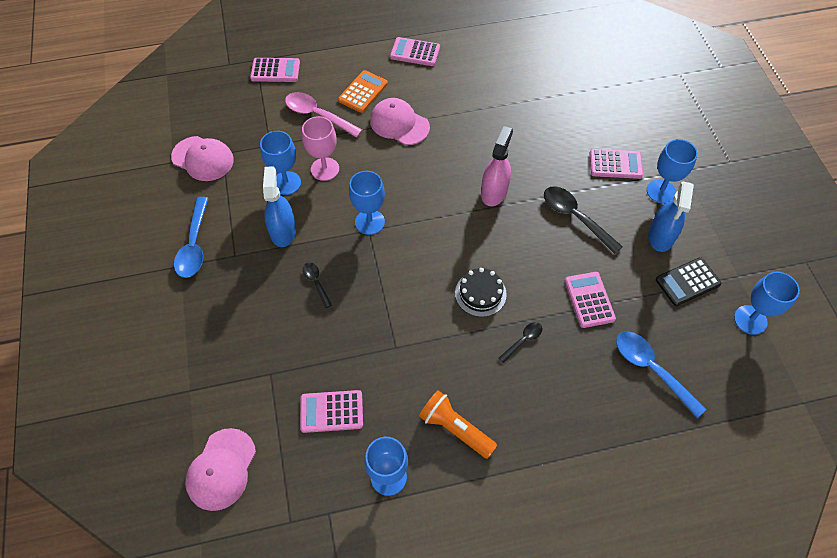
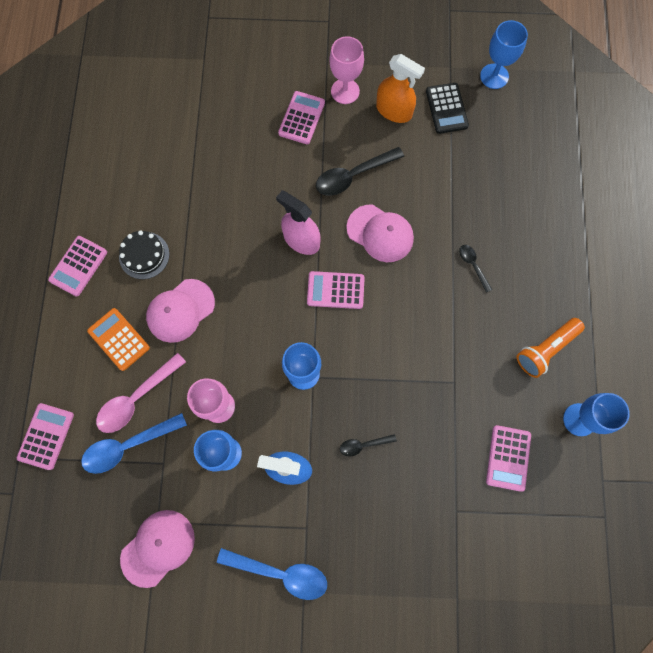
camera: 75 degrees left, 15 degrees up
pink cap [185,428,256,511] -> pink cap moved to [347,204,414,262]
black cake [455,268,507,317] -> black cake moved to [119,231,169,279]
pink calculator [565,272,616,328] -> pink calculator moved to [307,271,365,309]
blue spoon [616,332,706,418] -> blue spoon moved to [81,413,187,474]
blue goblet [647,139,698,204] -> pink goblet [329,36,364,104]
blue spray bottle [648,181,694,252] -> orange spray bottle [376,54,425,123]

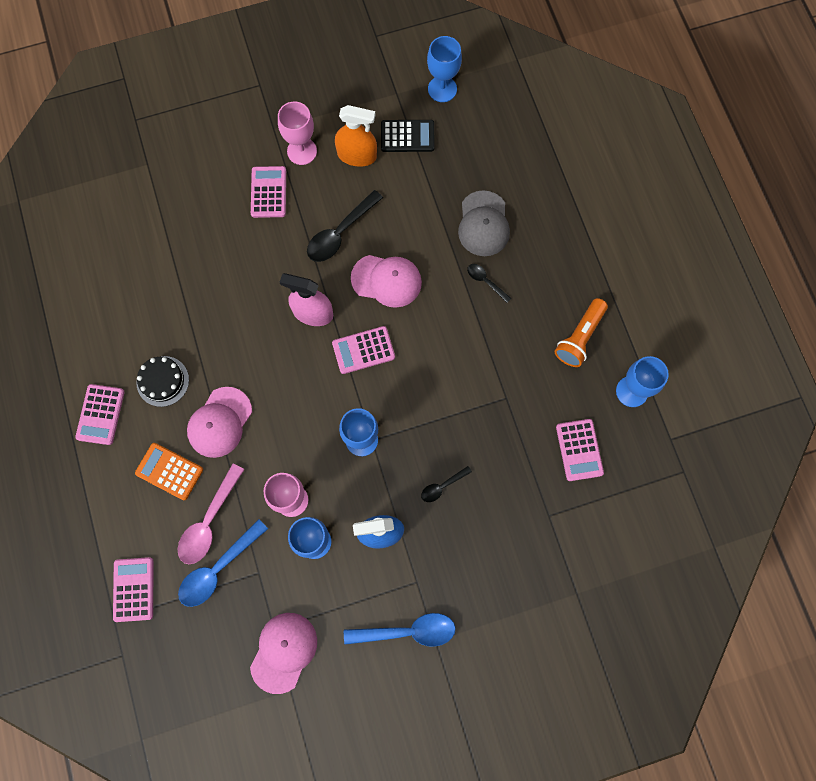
camera: 20 degrees left, 0 degrees up
black calculator [426,83,469,134] -> black calculator turned 60 degrees counterclockwise [381,120,435,152]
none -> grey cap [458,190,510,256]

